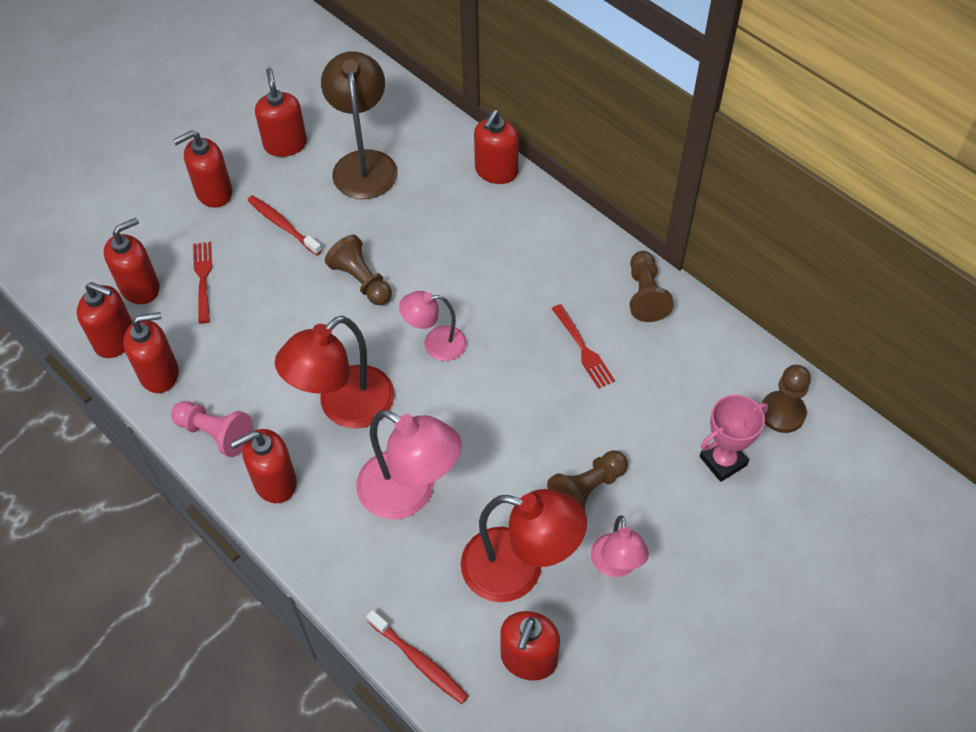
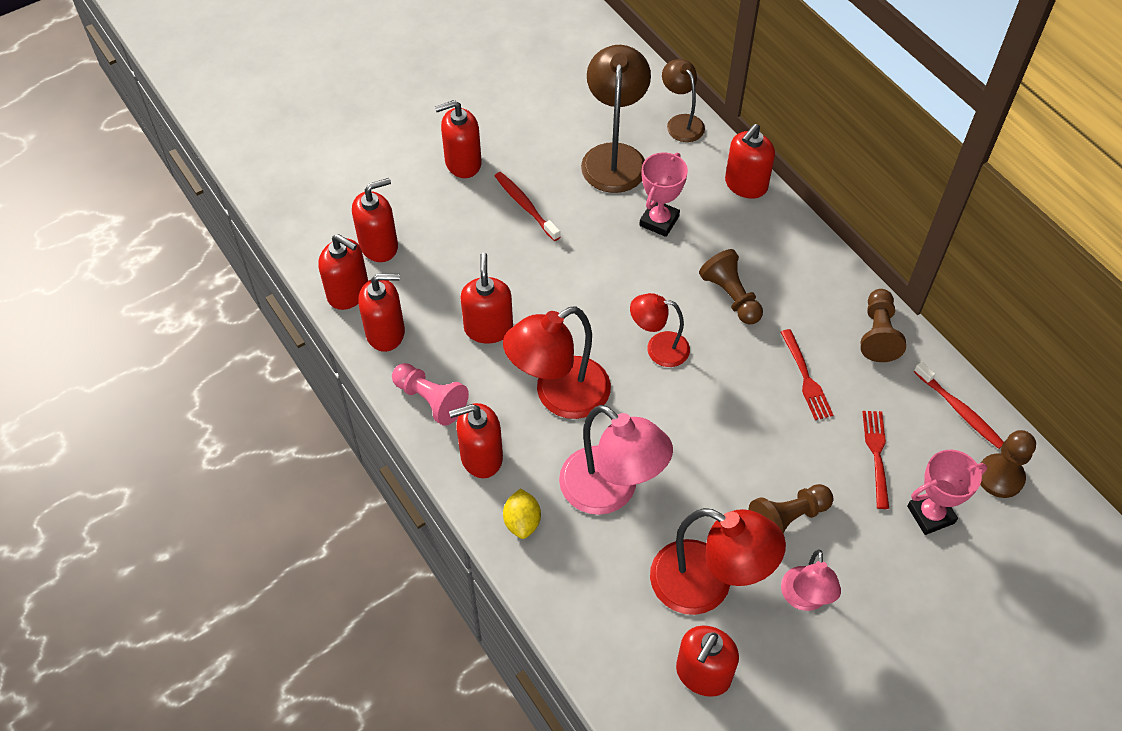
camera: 10 degrees right, 0 degrees up
red fork [193,242,212,324] -> red fork moved to [863,411,889,509]
red soap dispenser [255,68,307,157] -> red soap dispenser moved to [460,253,513,344]
brown pawn [325,235,392,305] -> brown pawn moved to [699,249,763,324]
red toothbrush [366,610,468,704] -> red toothbrush moved to [914,361,1004,449]
pink lamp [399,291,467,361] -> red lamp [630,293,690,367]
none -> yellow lemon [503,488,541,539]
none -> pink trophy [639,152,688,237]
none -> brown lamp [662,59,705,142]

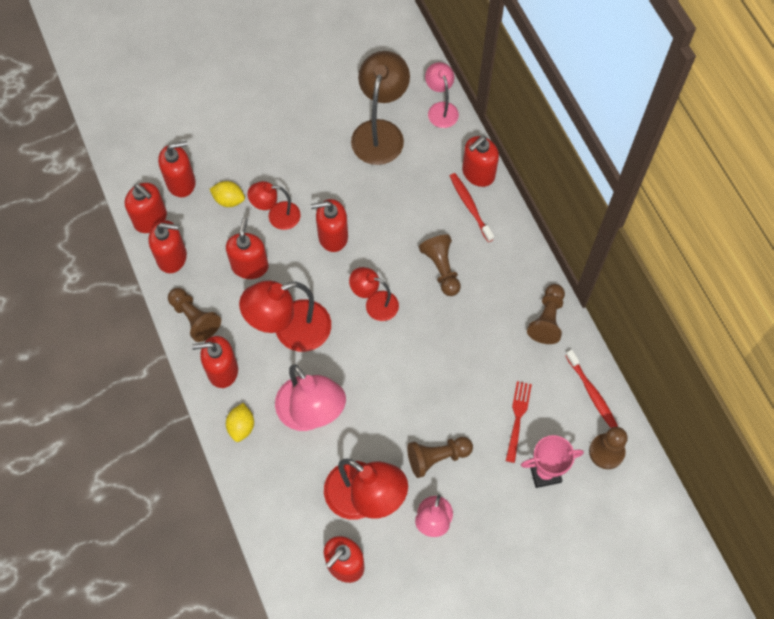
camera: 10 degrees right, 10 degrees up
pink pawn [392,363,469,426] -> brown pawn [168,288,221,342]
red soap dispenser [435,100,482,178] -> red soap dispenser moved to [310,199,348,252]
red toothbrush [495,172,560,241] -> red toothbrush moved to [450,173,494,242]
pink trophy [639,152,688,237] -> none
brown lamp [662,59,705,142] -> pink lamp [425,62,459,128]
red fork [780,329,833,420] -> none
none -> yellow lemon [210,181,245,207]
none -> red lamp [248,181,301,230]

